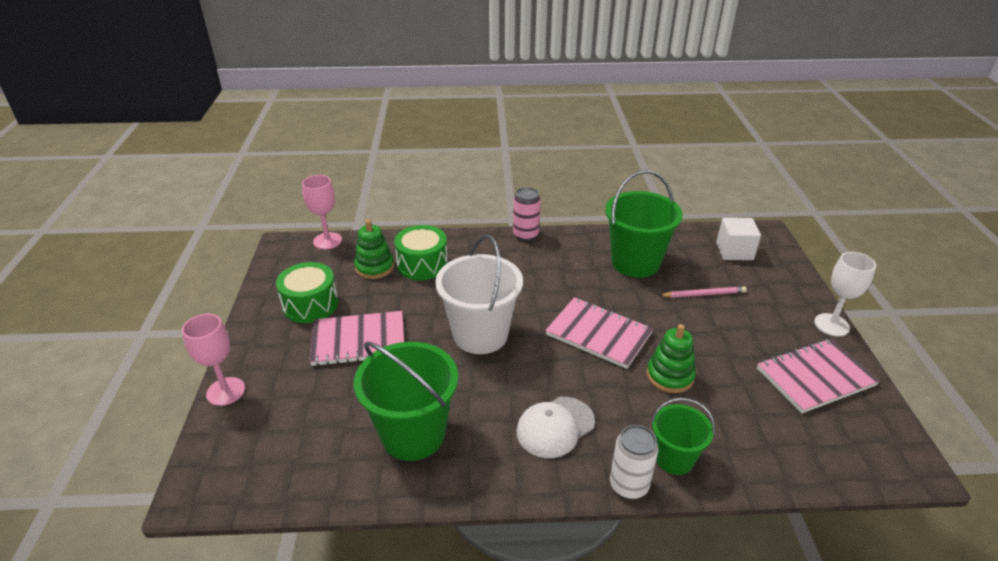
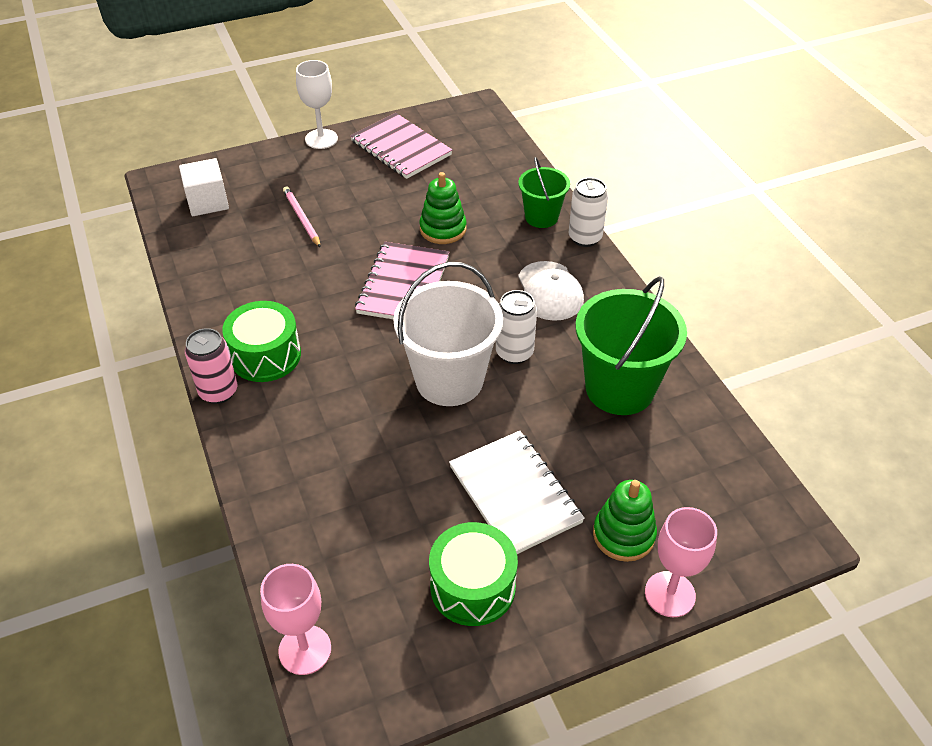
camera: 110 degrees left, 10 degrees up
pink notebook [309,311,404,366] -> white notebook [449,431,585,554]
green stacking toy [354,219,394,279] -> green stacking toy moved to [593,480,657,562]
green drum [394,225,448,280] -> green drum moved to [222,301,301,382]
white cap [517,397,595,458] -> white cap turned 45 degrees clockwise [518,261,584,321]
green bucket [605,170,683,278] -> none
none -> white can [496,290,537,364]

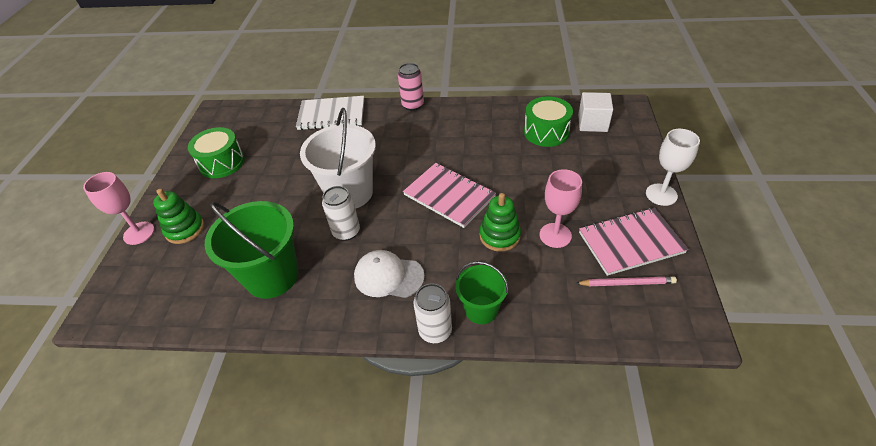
camera: 120 degrees right, 0 degrees up
green drum [222,301,301,382] -> green drum moved to [524,96,573,147]
pink goblet [260,564,331,675] -> pink goblet moved to [540,169,582,248]
pink pencil [283,186,321,248] -> pink pencil moved to [575,276,677,286]
white notebook [449,431,585,554] -> white notebook moved to [296,96,364,130]

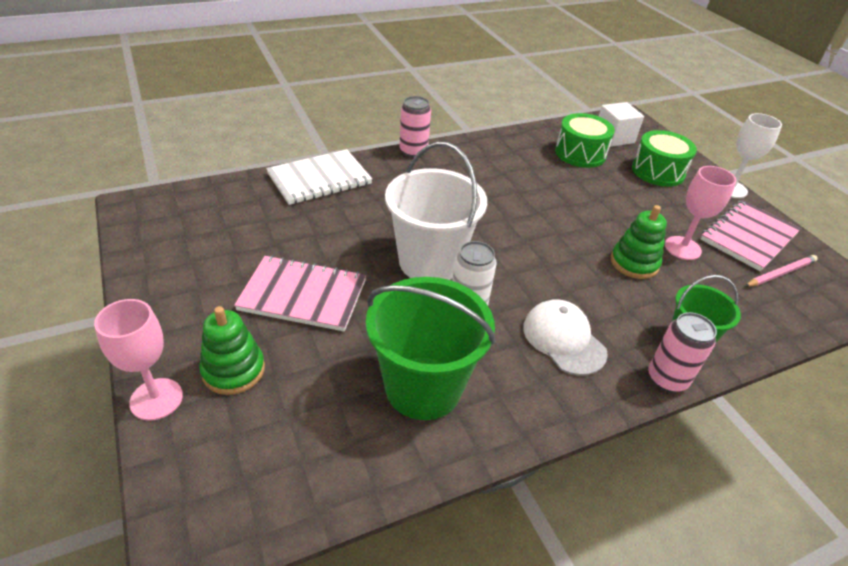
camera: 35 degrees left, 5 degrees down
green drum [188,127,245,178] -> green drum moved to [632,130,697,187]
white cap [354,250,425,298] -> white cap turned 75 degrees clockwise [523,299,608,376]
pink notebook [403,163,496,228] -> pink notebook moved to [234,255,366,332]
white can [414,283,452,343] -> pink can [648,312,717,393]

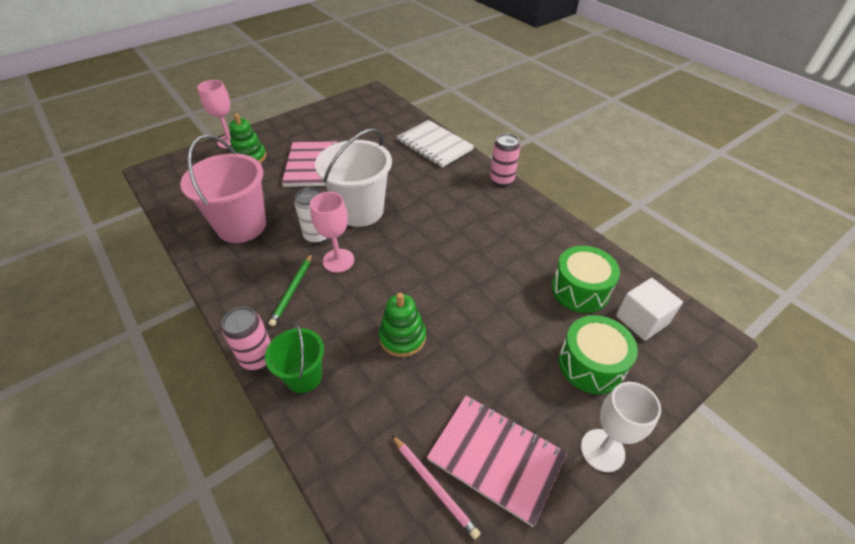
camera: 80 degrees right, 5 degrees up
green bucket [366,277,495,420] -> pink bucket [180,135,266,243]
white cap [523,299,608,376] -> green pencil [268,254,312,326]
pink goblet [665,166,736,260] -> pink goblet moved to [310,192,354,273]

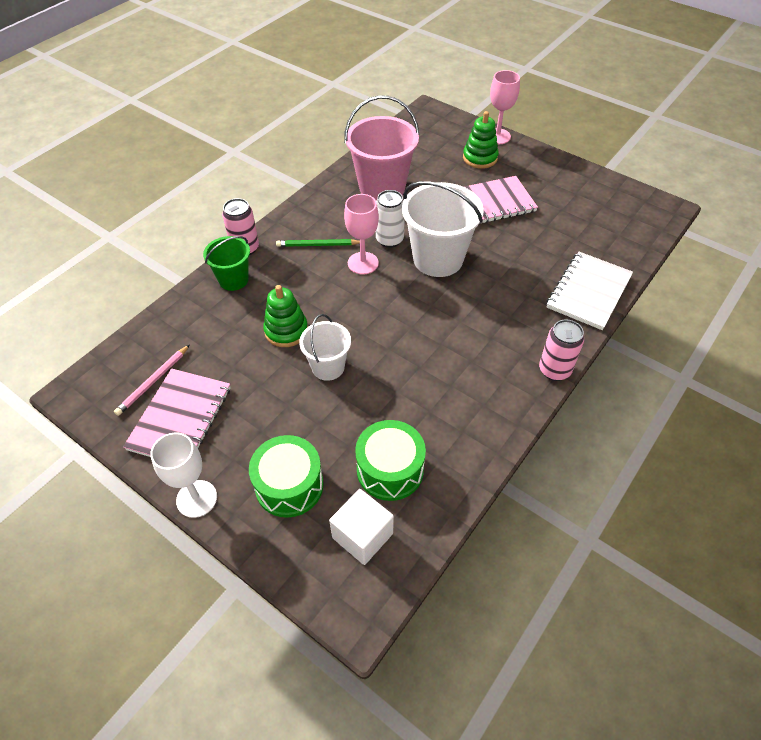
camera: 75 degrees right, 5 degrees up
none -> white bucket [299,314,351,381]

